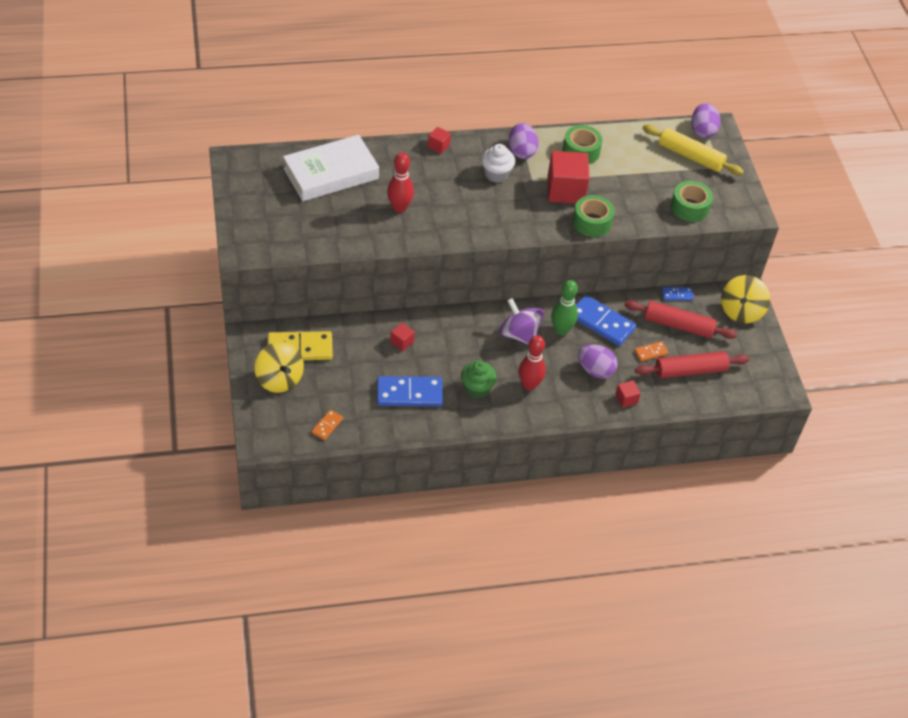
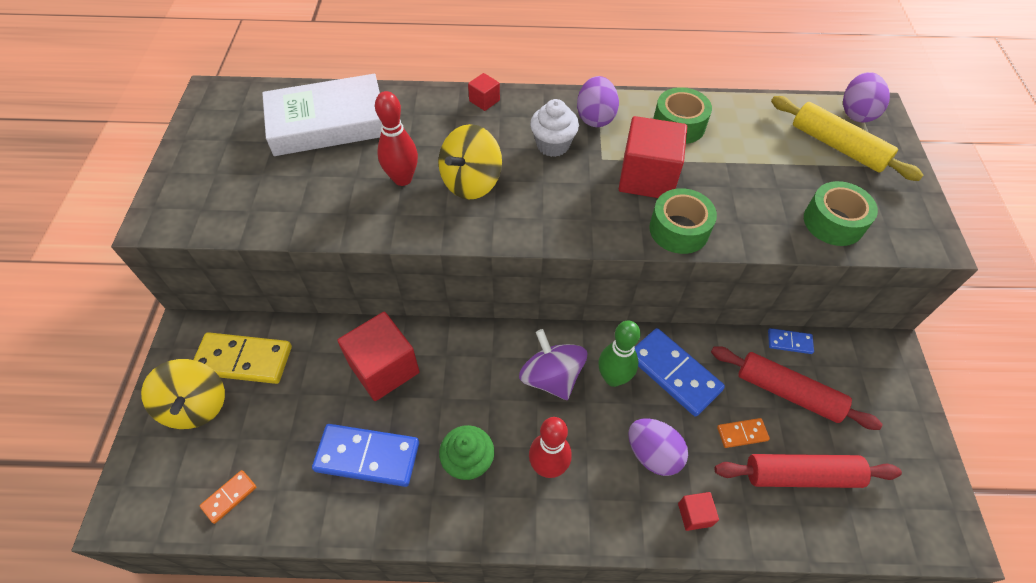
camera: 15 degrees right, 5 degrees up
red cube [390,323,415,351] -> red cube [337,312,420,401], size x2.16
yellow spinning top [721,275,770,323] -> yellow spinning top moved to [438,124,502,199]

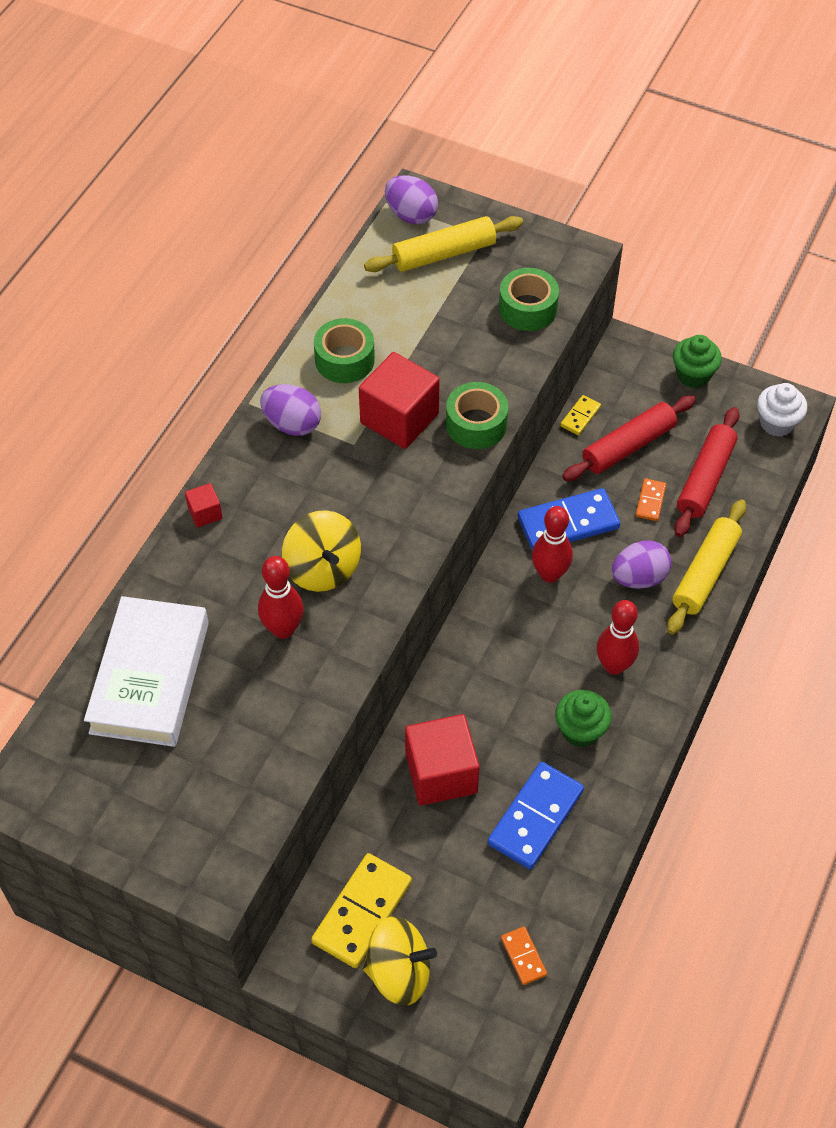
camera: 65 degrees left, 0 degrees up
purple spinning top [519,329,587,400] -> none
white cupcake [530,99,579,157] -> white cupcake moved to [757,383,807,437]
green bowling pin [598,320,641,387] -> red bowling pin [532,506,573,583]
red cube [678,492,719,531] -> yellow rolling pin [667,500,746,635]
blue domino [768,328,814,354] -> yellow domino [560,395,601,435]
none -> green cupcake [673,335,722,388]

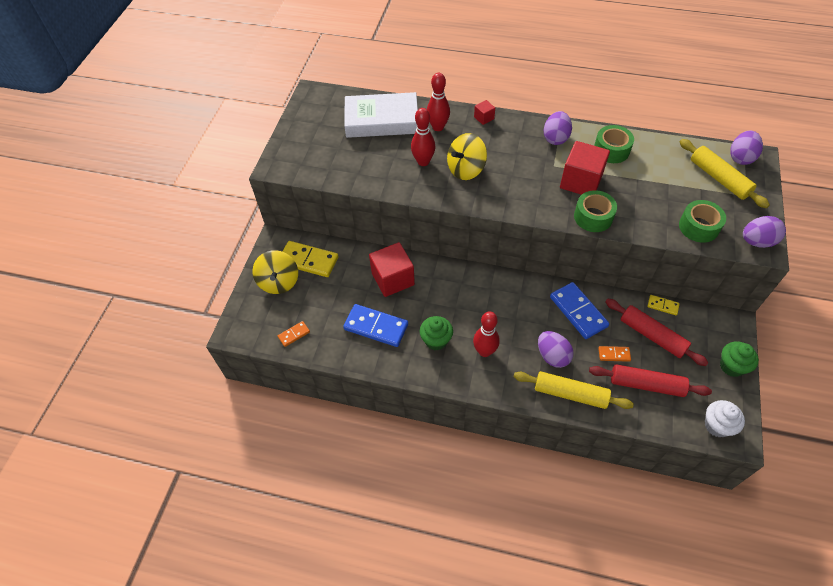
camera: 80 degrees right, 0 degrees up
red bowling pin [532,506,573,583] -> red bowling pin moved to [427,73,450,131]
none -> purple egg [743,216,786,248]

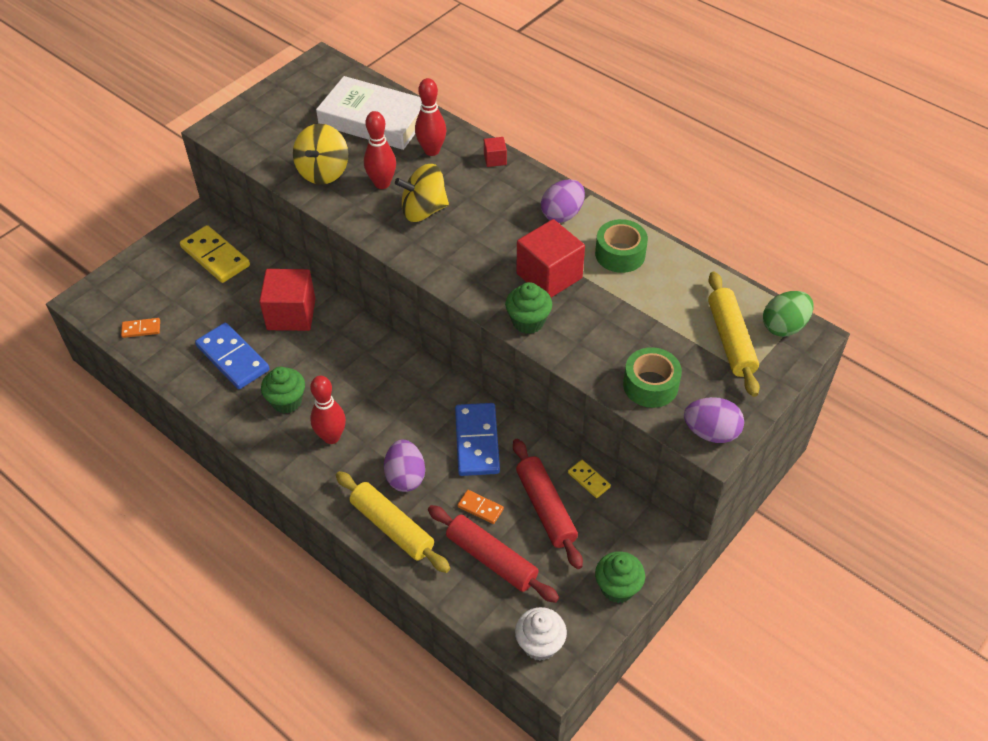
camera: 25 degrees right, 5 degrees down
yellow spinning top [252,250,298,294] -> yellow spinning top moved to [293,124,348,185]
green tape [574,190,617,232] -> green cupcake [505,282,552,334]
purple egg [730,131,763,165] -> green egg [763,291,814,337]

